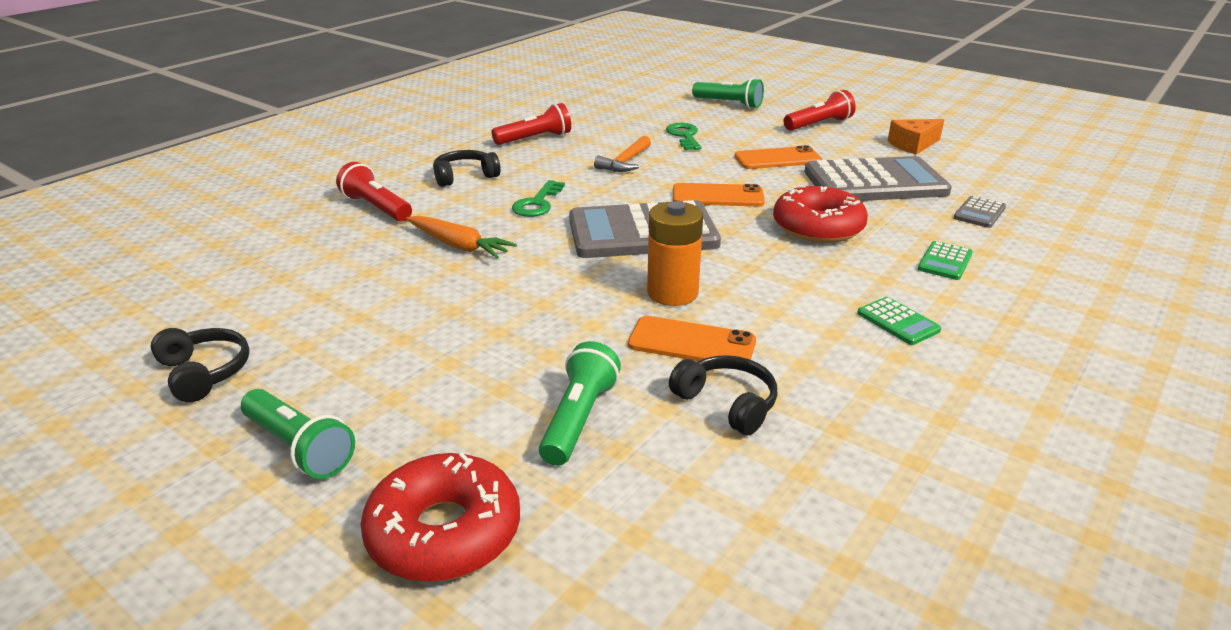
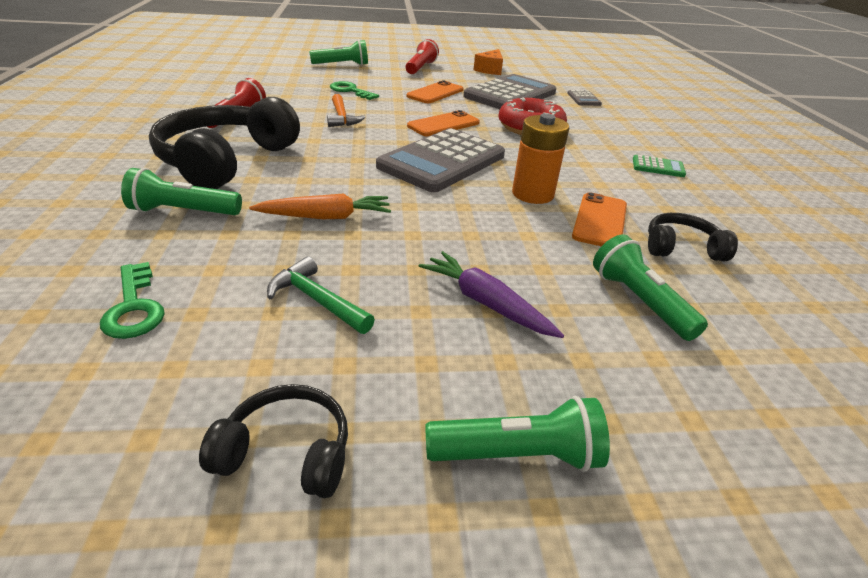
camera: 45 degrees left, 5 degrees up
red flashlight [336,162,412,222] -> green flashlight [121,168,242,215]
red donut [361,453,520,582] -> none
black headphones [433,150,501,187] -> black headphones [149,97,300,189], size x2.03
green key [512,180,565,217] -> green key moved to [100,262,165,339]
orange phone [628,316,756,361] -> orange phone turned 45 degrees counterclockwise [572,192,627,246]
green calculator [918,241,973,280] -> none
none -> green hammer [267,256,375,334]
none -> purple carrot [419,251,564,338]

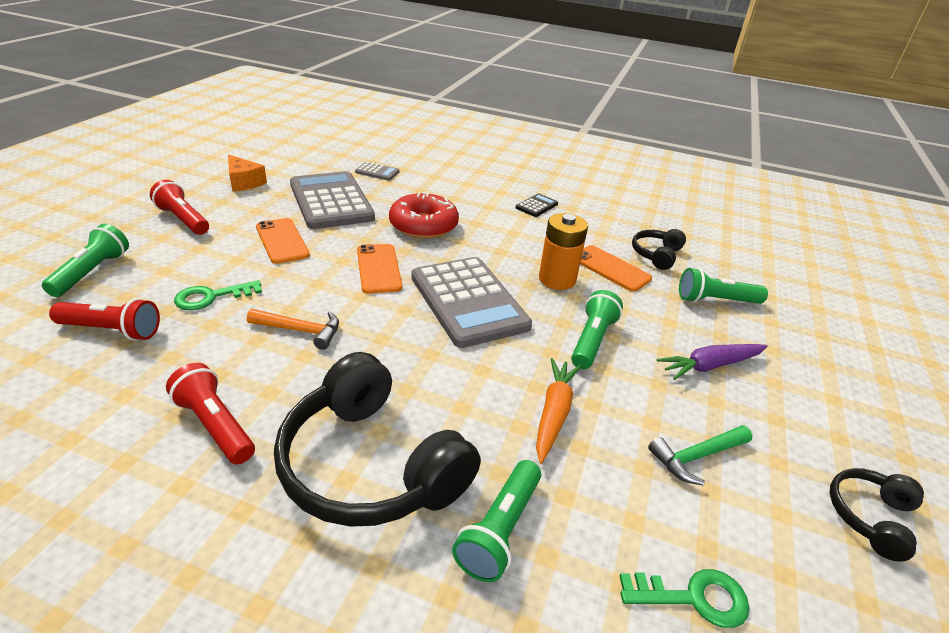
camera: 65 degrees left, 0 degrees up
green flashlight [425,396,610,472] -> green flashlight moved to [571,290,623,369]
green calculator [633,155,686,177] -> black calculator [516,194,558,217]
none -> red flashlight [49,298,160,341]

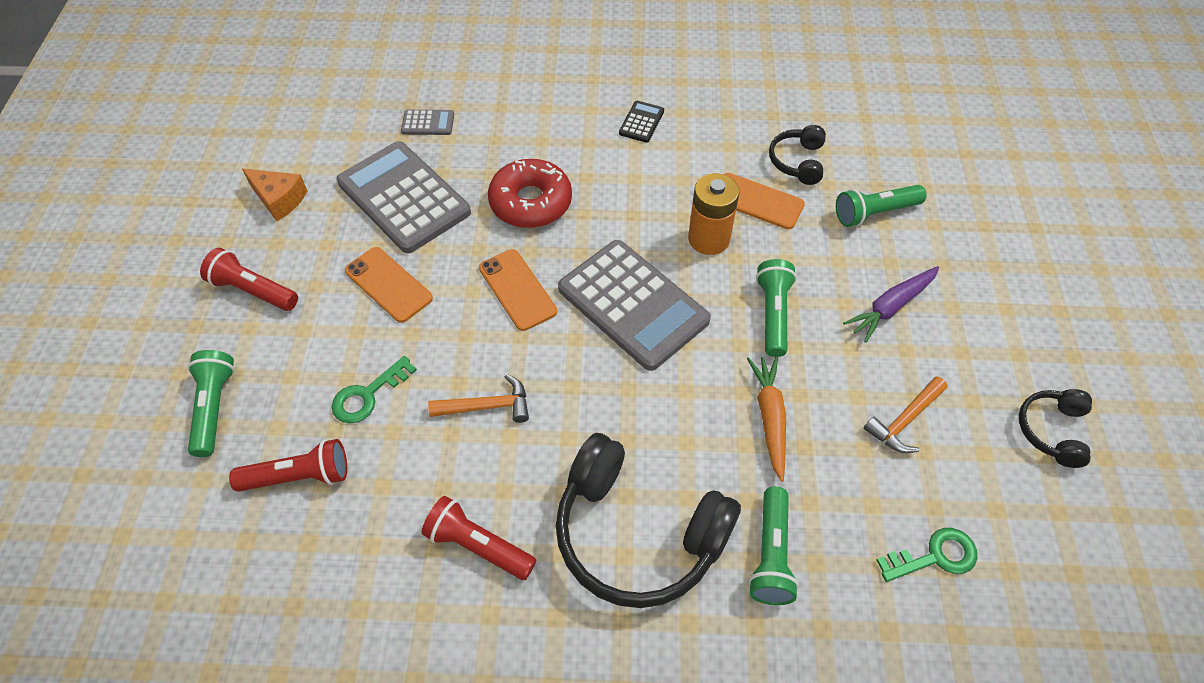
camera: 15 degrees left, 20 degrees up
green hammer [648,425,753,485] -> orange hammer [863,376,948,453]

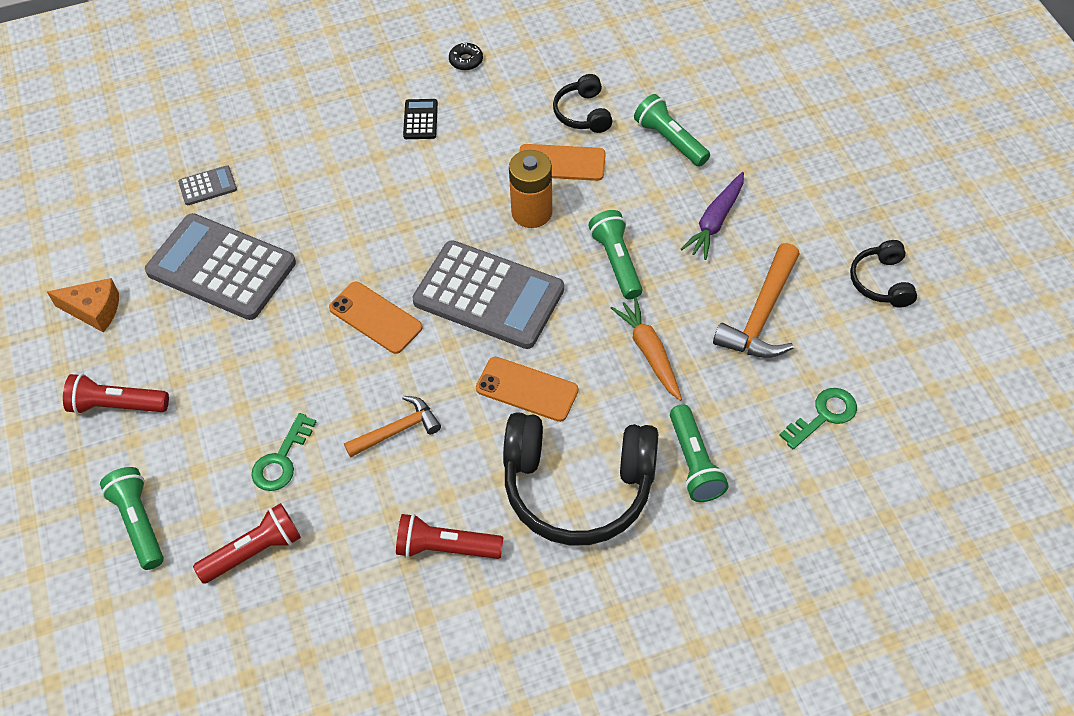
camera: 20 degrees left, 0 degrees up
orange phone [345,247,433,323] -> orange phone moved to [476,357,578,422]
red donut [488,159,572,228] -> none
green flashlight [836,185,927,227] -> green flashlight turned 90 degrees clockwise [634,94,710,167]
orange hammer [863,376,948,453] -> orange hammer [713,243,800,358], size x1.54
none -> black donut [449,43,483,70]

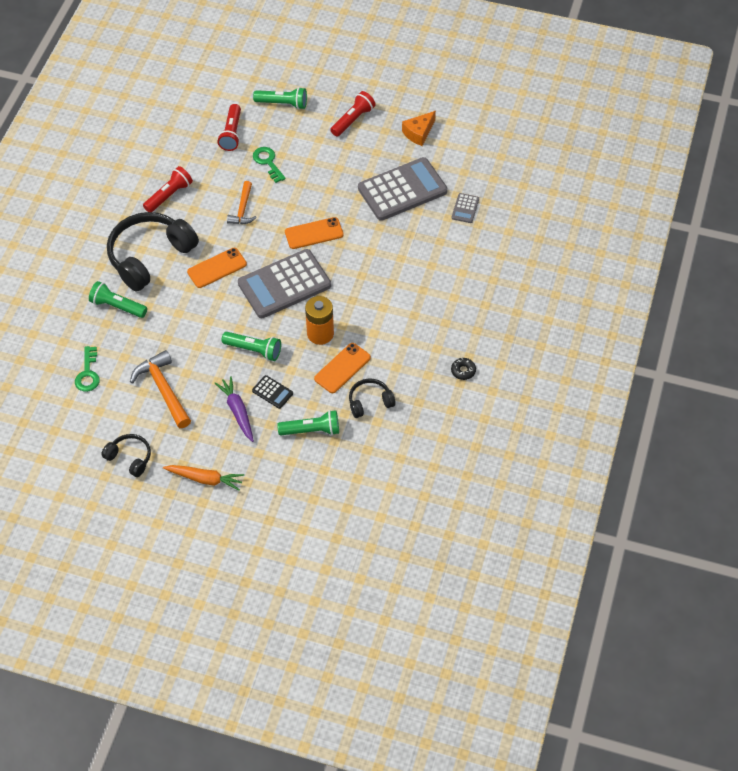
camera: 125 degrees right, 0 degrees up
black calculator [403,99,438,139] -> black calculator moved to [252,375,293,409]
black headphones [553,74,613,133] -> black headphones turned 45 degrees counterclockwise [349,379,396,418]
orange carrot [611,297,682,401] -> orange carrot moved to [163,465,244,491]

